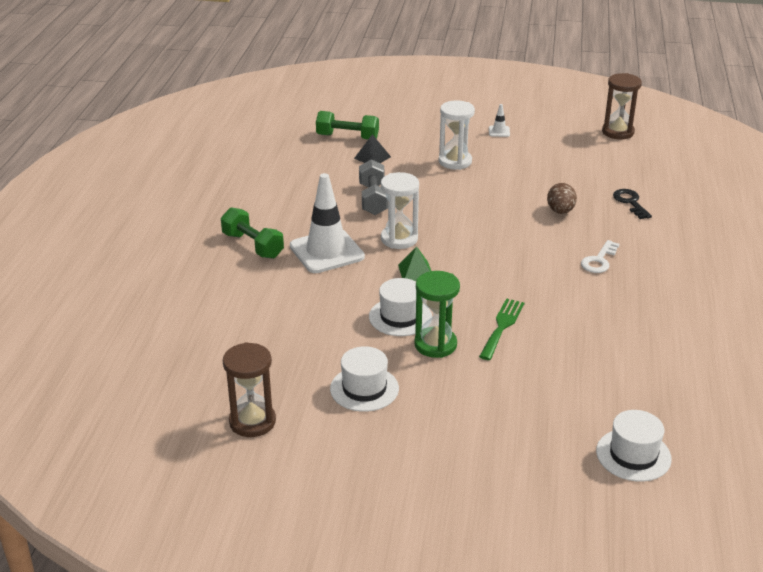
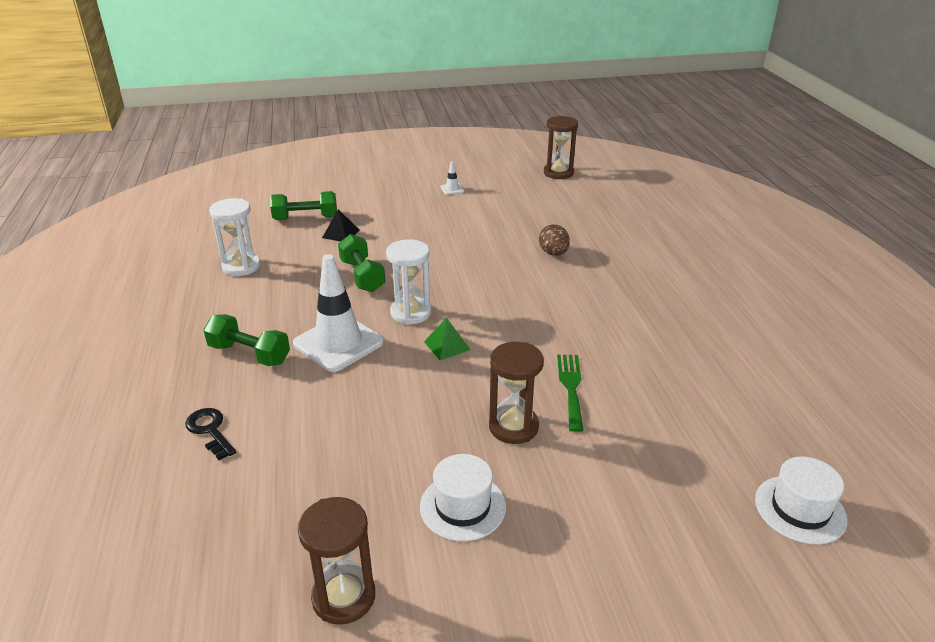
camera: 20 degrees left, 0 degrees up
grey dumbbell [359,159,388,215] -> green dumbbell [338,234,385,292]
white hat [369,278,432,336] -> none
green hourglass [414,271,460,358] -> brown hourglass [489,342,544,444]
white hourglass [439,100,475,170] -> white hourglass moved to [209,198,260,276]
white key [581,240,620,273] -> none
black key [613,189,652,219] -> black key moved to [185,408,236,460]

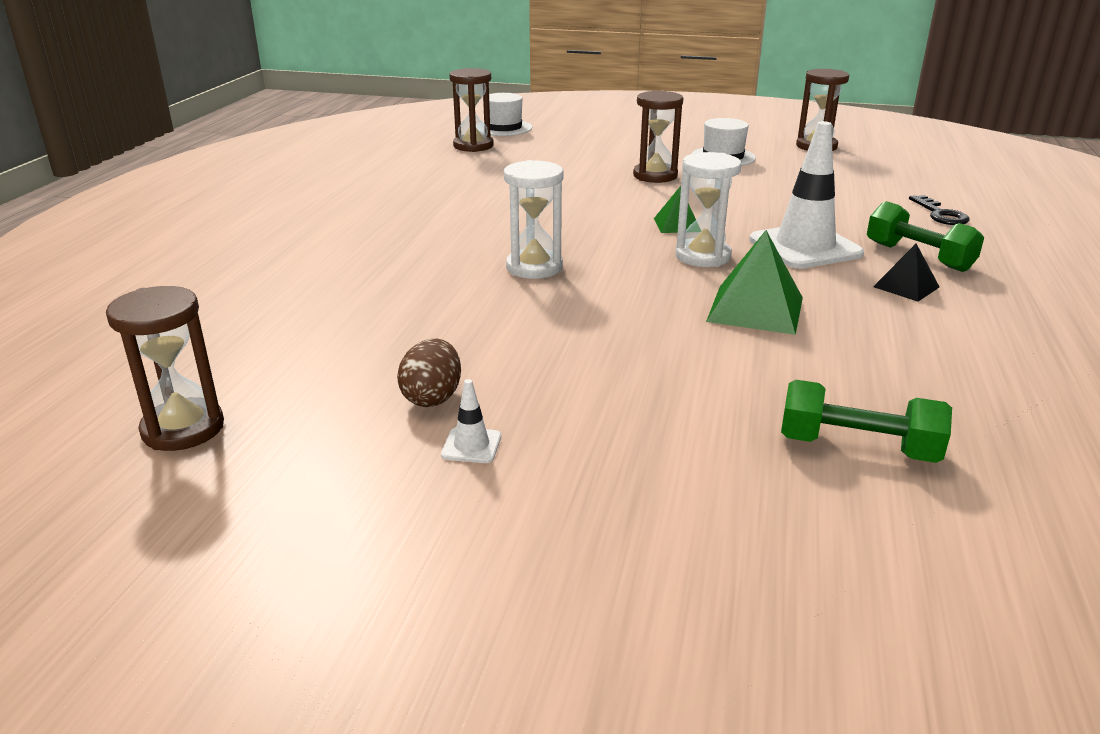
camera: 155 degrees left, 5 degrees down
white hourglass [209,198,260,276] -> white hourglass moved to [504,160,564,279]
black pyramid [322,209,359,242] -> black pyramid moved to [873,244,940,302]
green dumbbell [338,234,385,292] -> green pyramid [706,230,803,335]
brown egg [539,224,570,256] -> brown egg moved to [397,339,461,407]
green fork [557,355,584,432] -> none
none -> brown hourglass [449,68,494,152]

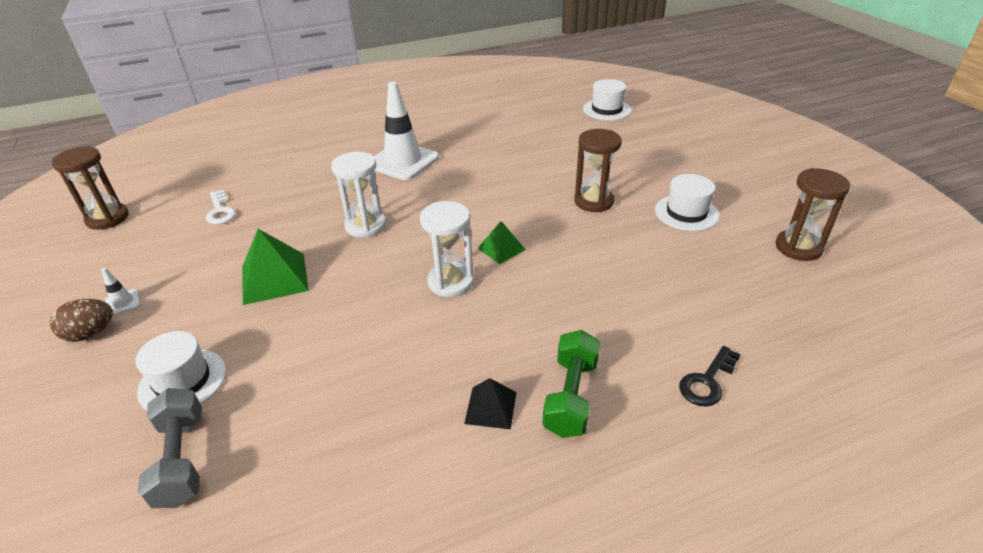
camera: 55 degrees right, 10 degrees up
brown egg [397,339,461,407] -> brown egg moved to [50,299,113,342]
brown hourglass [449,68,494,152] -> none
green pyramid [706,230,803,335] -> green pyramid moved to [242,229,309,305]
white traffic cone [749,121,864,269] -> white traffic cone moved to [374,82,439,180]
green dumbbell [781,380,952,463] -> grey dumbbell [138,388,202,508]
none -> white hat [136,331,226,410]
none -> white key [206,190,236,224]

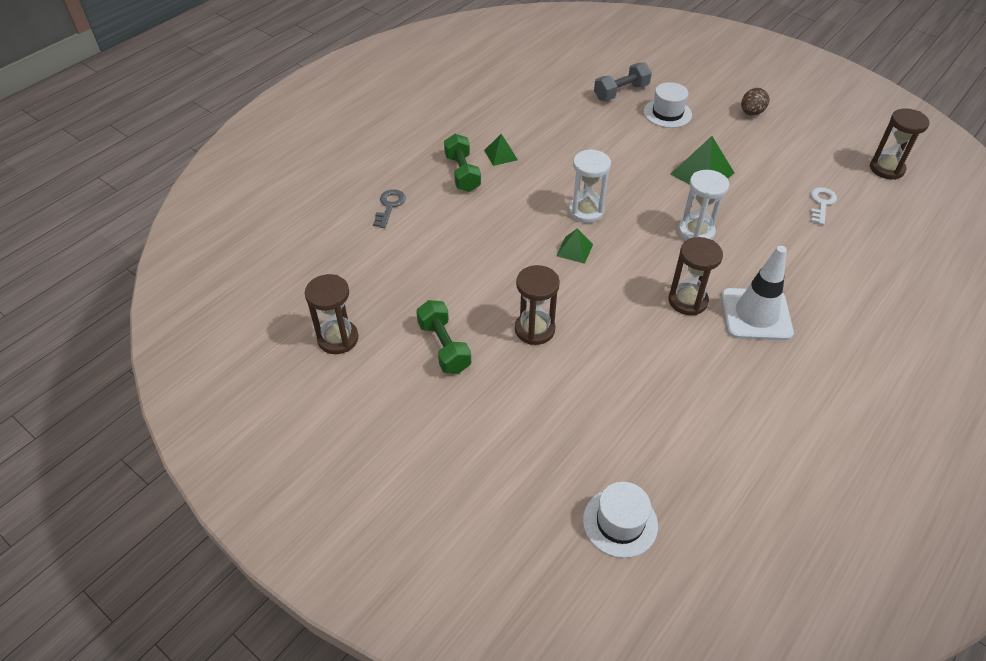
camera: 150 degrees right, 10 degrees up
white traffic cone [101,268,140,316] -> none
grey dumbbell [138,388,202,508] -> grey dumbbell turned 75 degrees counterclockwise [594,62,652,101]
white key [206,190,236,224] -> white key turned 75 degrees clockwise [811,187,837,225]
black pyramid [464,378,517,429] -> green pyramid [484,134,518,166]
white hat [655,174,719,231] -> green dumbbell [416,300,471,373]
black key [679,346,741,407] -> grey key [373,189,406,228]
none -> brown hourglass [669,237,723,315]

